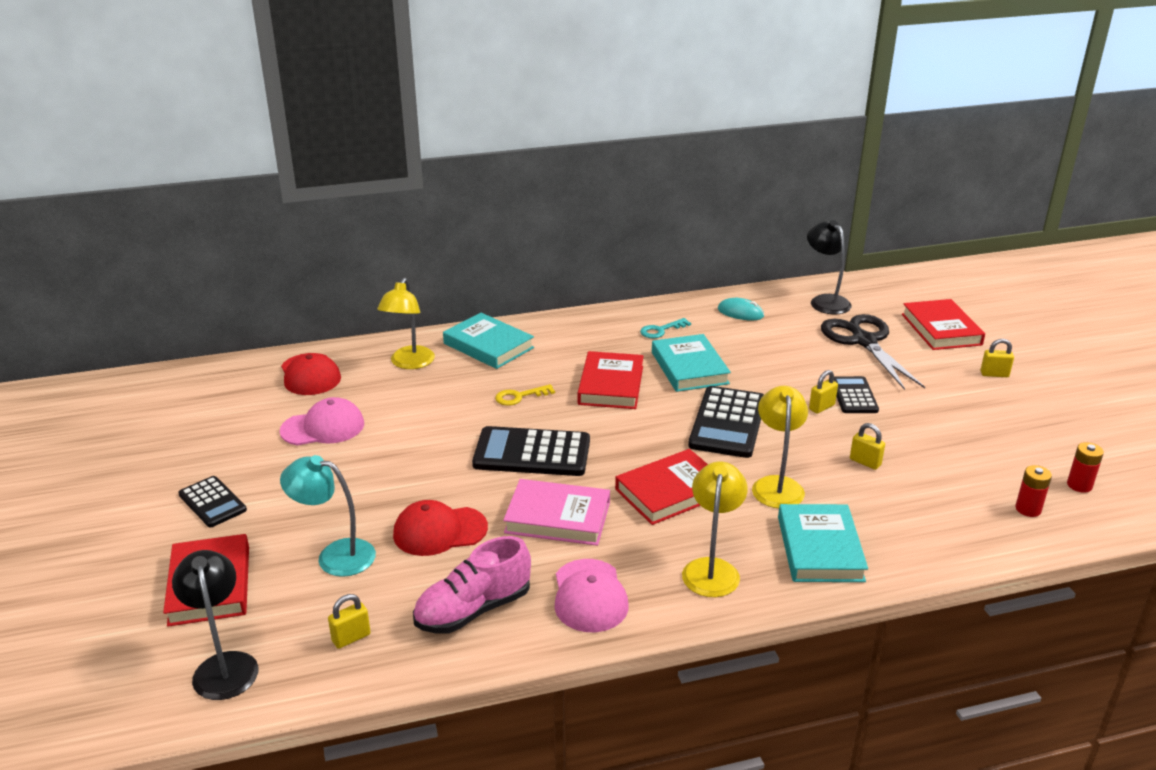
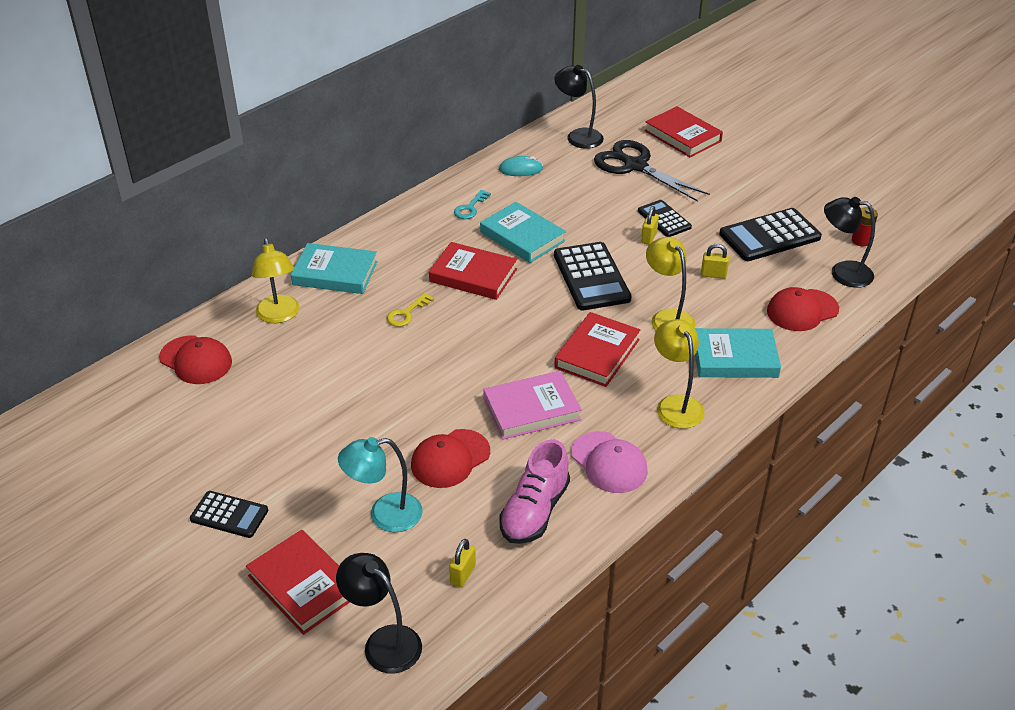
camera: 30 degrees left, 10 degrees up
pink cap [280,397,364,445] -> none
black calculator [472,426,590,476] -> black calculator moved to [719,208,822,261]
red book [578,351,644,409] -> red book turned 45 degrees counterclockwise [429,242,517,300]
turquoise book [778,504,868,582] -> turquoise book turned 60 degrees counterclockwise [695,328,781,378]
yellow padlock [981,339,1014,377] -> none
red battery [1015,465,1052,517] -> black lamp [824,197,875,288]
none -> red cap [767,287,839,331]

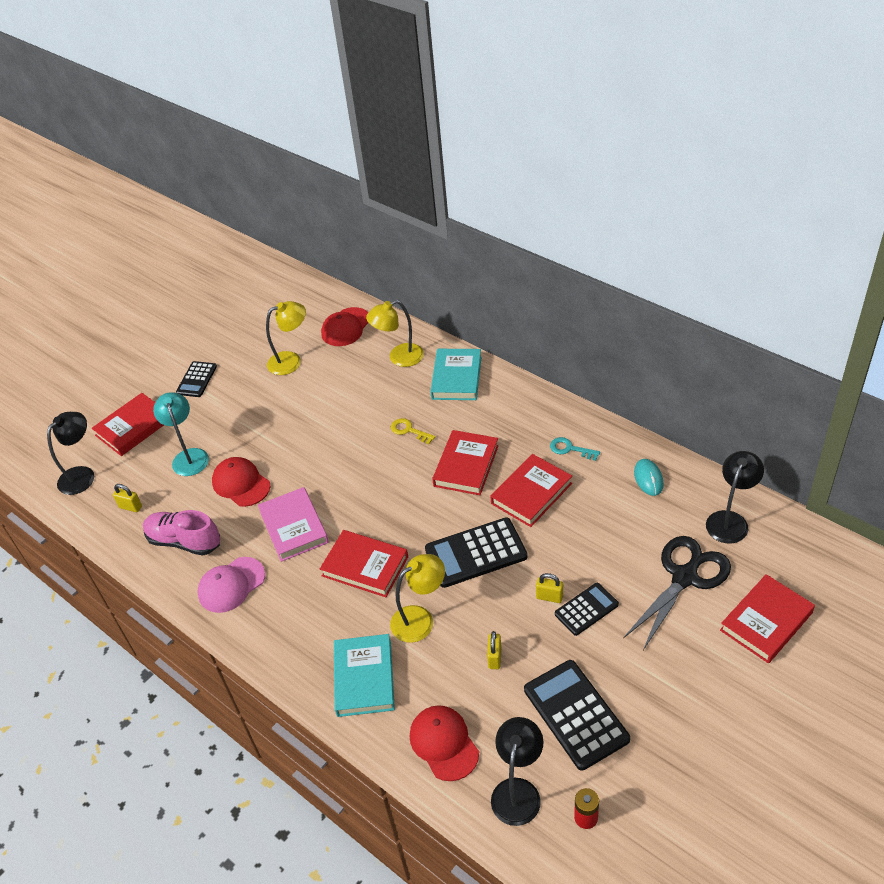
camera: 90 degrees right, 5 degrees up
turquoise book [480,202,566,263] -> red book [490,454,572,527]
yellow lamp [654,319,705,429] -> yellow lamp moved to [266,301,306,375]

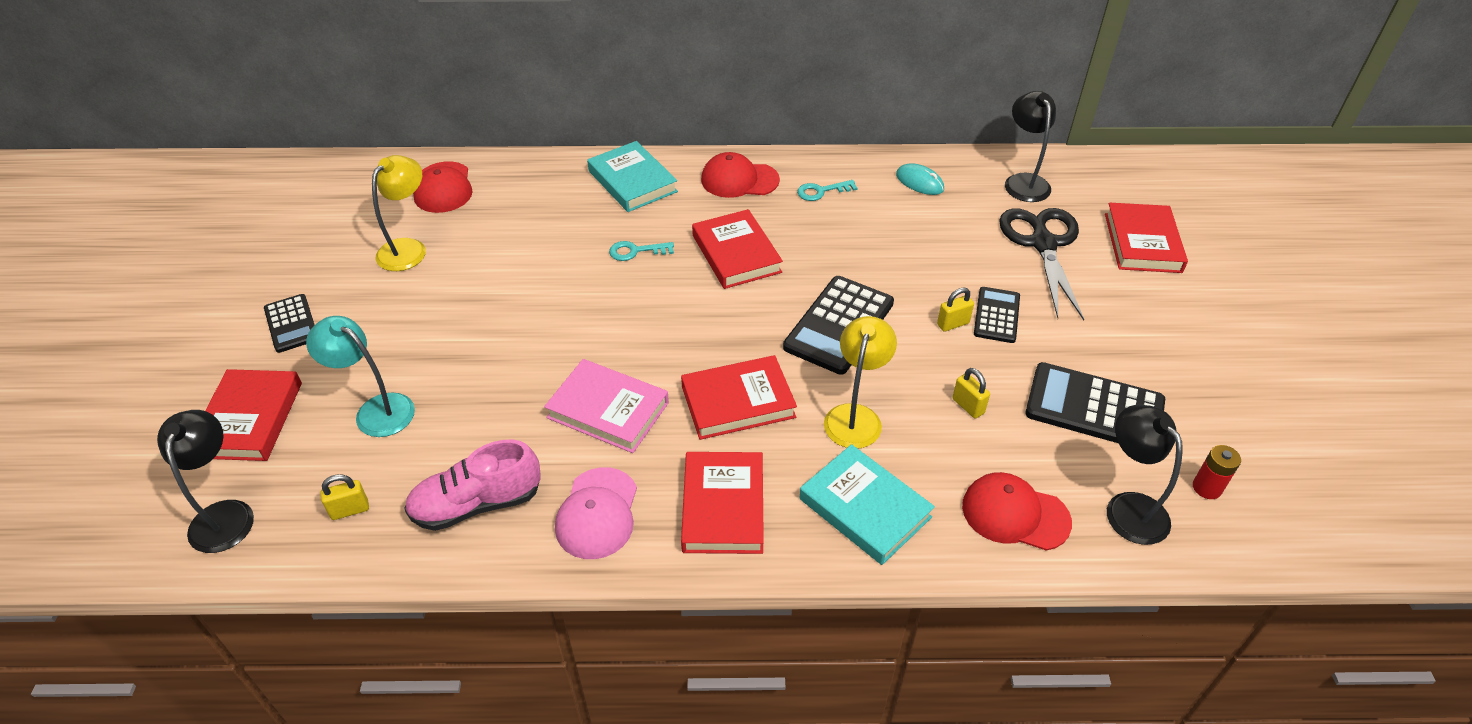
camera: 45 degrees left, 0 degrees up
red cap [212,457,271,507] -> red cap moved to [701,152,780,198]
yellow lamp [366,300,424,367] -> none
yellow key [391,418,435,444] -> turquoise key [609,241,674,261]
red book [490,454,572,527] -> red book moved to [681,452,764,554]

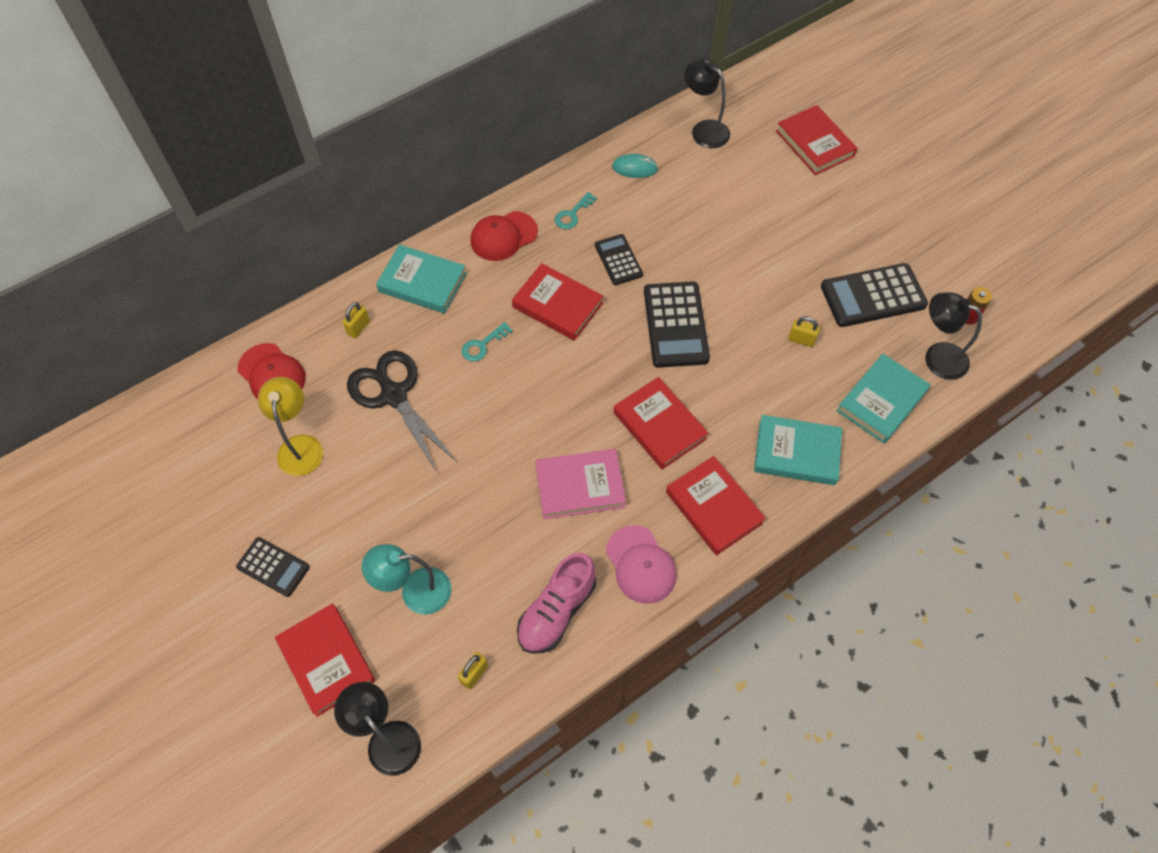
camera: 35 degrees left, 15 degrees up
red book [681,355,797,440] -> red book turned 75 degrees counterclockwise [614,377,708,470]
yellow lamp [824,316,897,448] -> none
yellow padlock [937,287,974,332] -> yellow padlock moved to [343,302,370,338]
red cap [962,472,1072,551] -> turquoise book [837,354,930,443]
black calculator [974,287,1020,343] -> black calculator moved to [595,234,643,285]
black scissors [999,208,1084,320] -> black scissors moved to [347,350,457,474]

